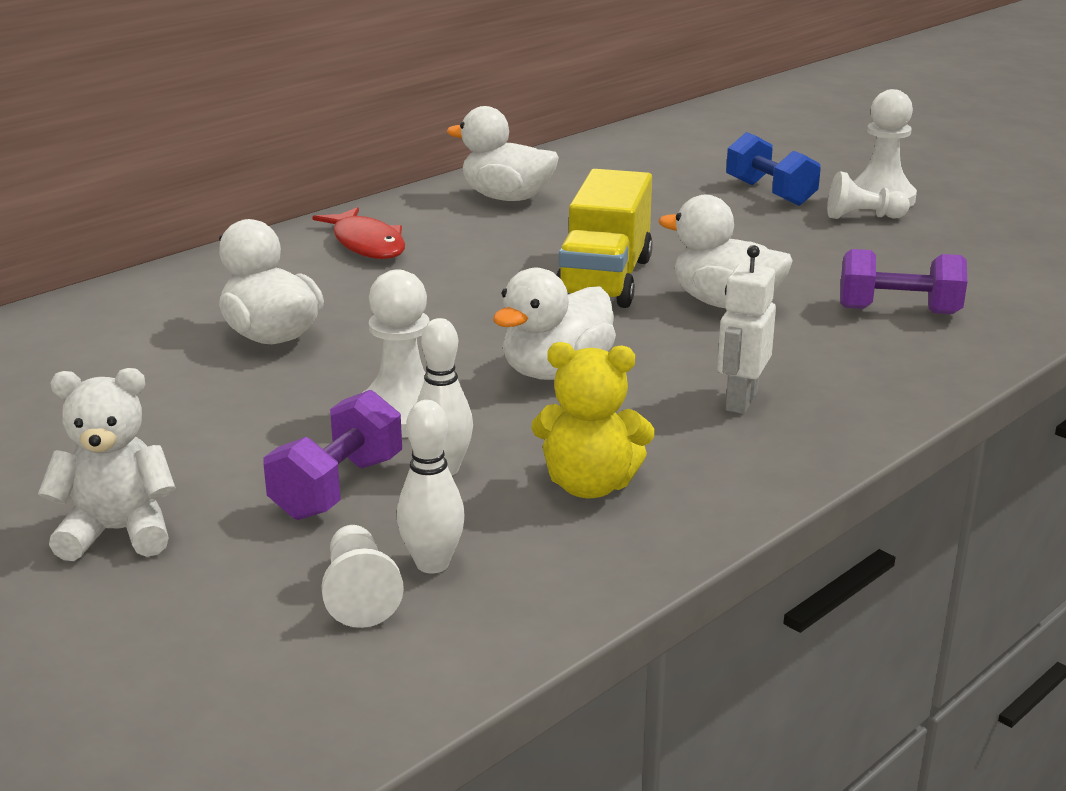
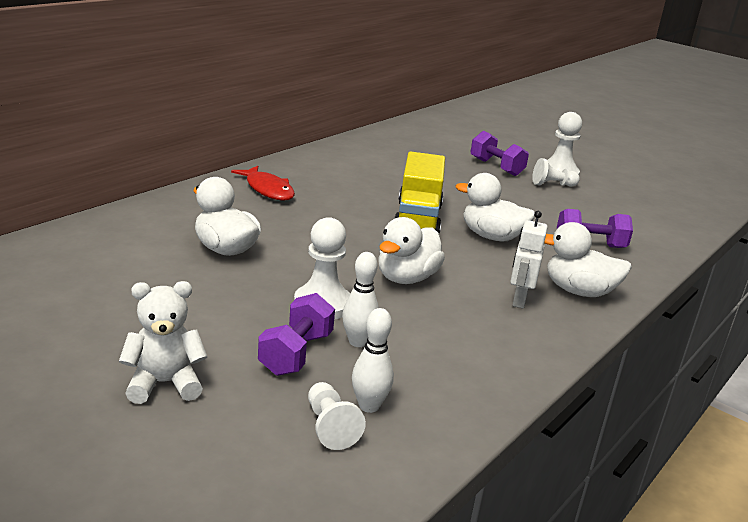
camera: 10 degrees left, 0 degrees up
white duck [446,106,559,201] -> white duck moved to [544,222,632,297]
yellow teddy bear [531,342,655,498] -> none
blue dumbbell [726,132,821,206] -> purple dumbbell [471,131,529,176]

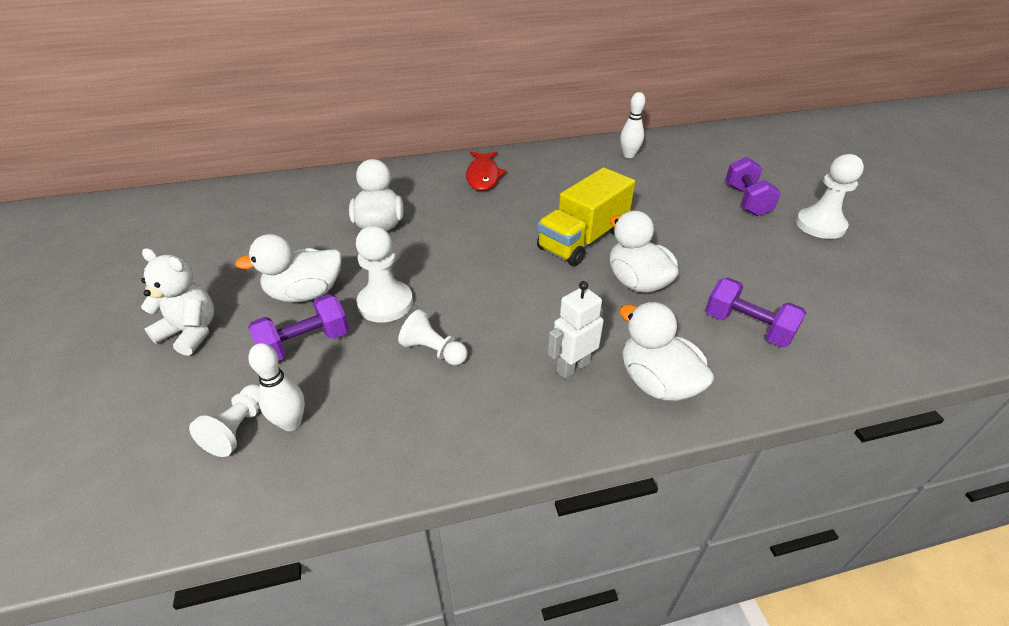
camera: 40 degrees right, 15 degrees up
white bowling pin [342,252,379,347] -> white bowling pin moved to [620,92,645,158]
white duck [378,217,445,284] -> white duck moved to [235,234,342,302]
white pawn [532,158,580,187] -> white pawn moved to [398,309,467,365]

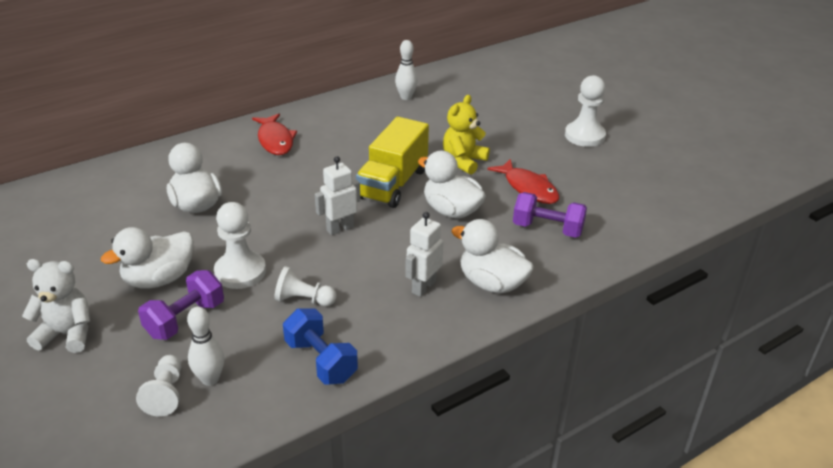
camera: 20 degrees left, 5 degrees down
purple dumbbell [725,157,781,216] -> none
none -> blue dumbbell [283,308,358,385]
none -> white robot [315,156,360,235]
none -> yellow teddy bear [443,95,490,175]
none -> red fish [487,159,559,204]

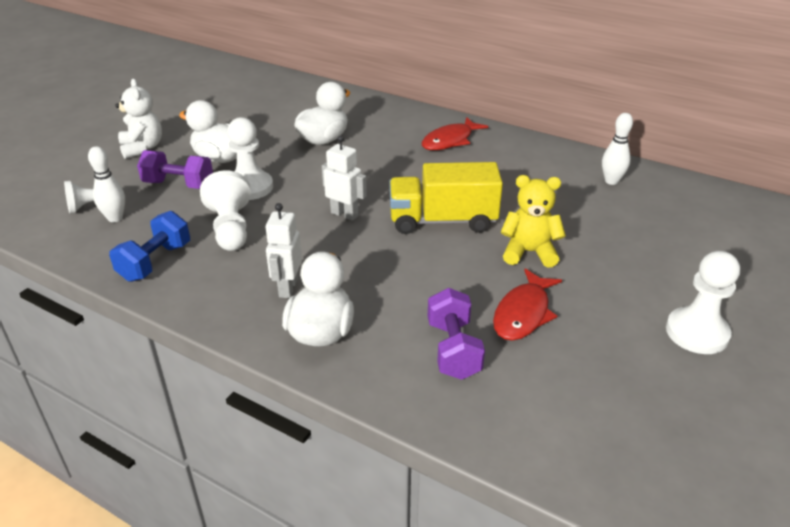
camera: 65 degrees right, 0 degrees up
white pawn [274,266,337,306] -> white pawn [200,170,251,251], size x1.50
white robot [405,212,443,297] -> white robot turned 90 degrees counterclockwise [265,203,302,298]
white duck [418,151,486,218] -> none

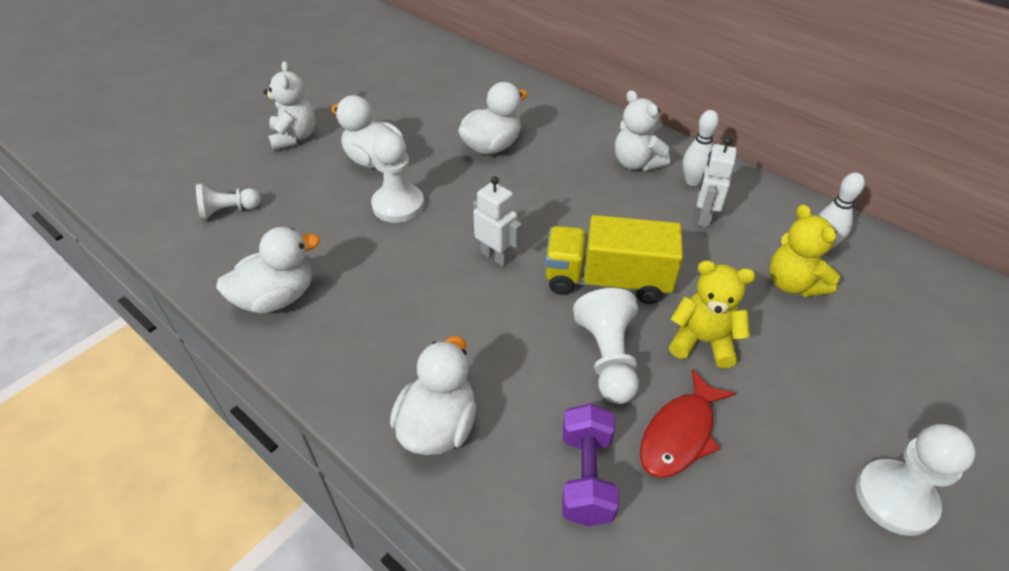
camera: 10 degrees right, 10 degrees up
white bowling pin [88,146,125,222] -> white bowling pin moved to [683,110,719,186]
blue dumbbell [109,211,190,282] -> white duck [216,227,320,313]
purple dumbbell [137,150,213,189] -> none
white pawn [200,170,251,251] -> white pawn moved to [573,288,639,404]
white robot [265,203,302,298] -> white robot moved to [697,137,737,228]
red fish [422,117,489,150] -> white teddy bear [615,90,670,171]
none -> yellow teddy bear [770,204,840,297]

